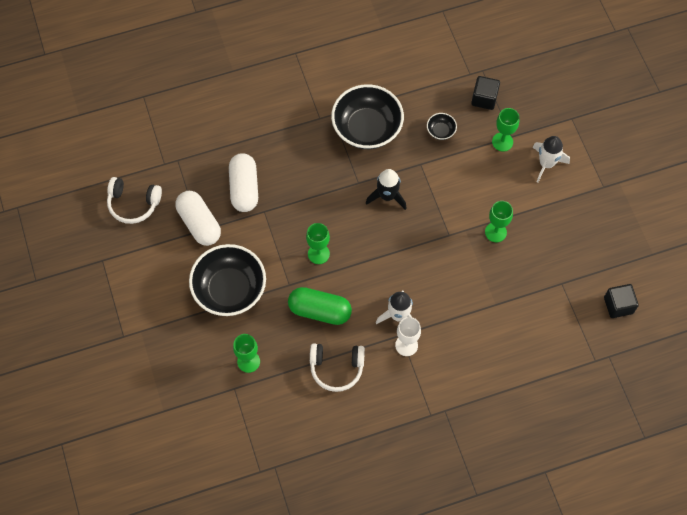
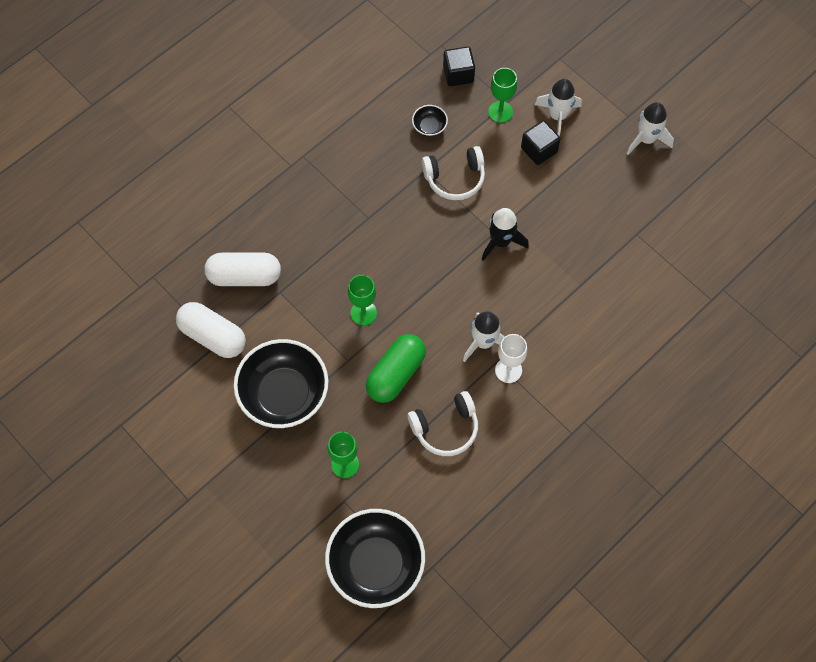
camera: 25 degrees left, 0 degrees up
white headphones [107,177,162,224] -> white headphones moved to [422,146,485,200]
white capsule [229,153,258,212] -> white capsule turned 60 degrees counterclockwise [205,253,281,286]
green capsule [288,287,352,325] -> green capsule turned 45 degrees counterclockwise [366,334,426,403]
black bowl [331,84,404,149] -> black bowl moved to [325,509,425,608]
black rocket [366,169,407,210] -> black rocket moved to [482,208,529,261]
green goblet [485,201,513,242] -> none
black cube [604,284,639,318] -> black cube moved to [521,120,561,165]
none -> white rocket [627,102,674,155]

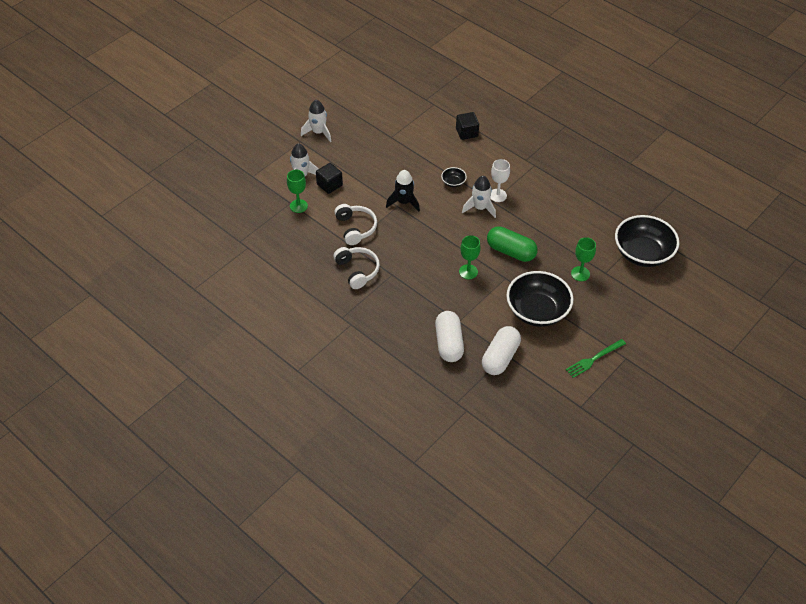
camera: 95 degrees left, 15 degrees down
white headphones [407,391,478,456] -> white headphones moved to [333,247,380,289]
black bowl [412,105,448,137] -> black bowl moved to [441,167,467,187]
black cube [443,47,475,86] -> black cube moved to [456,112,479,140]
none -> green fork [566,339,626,378]

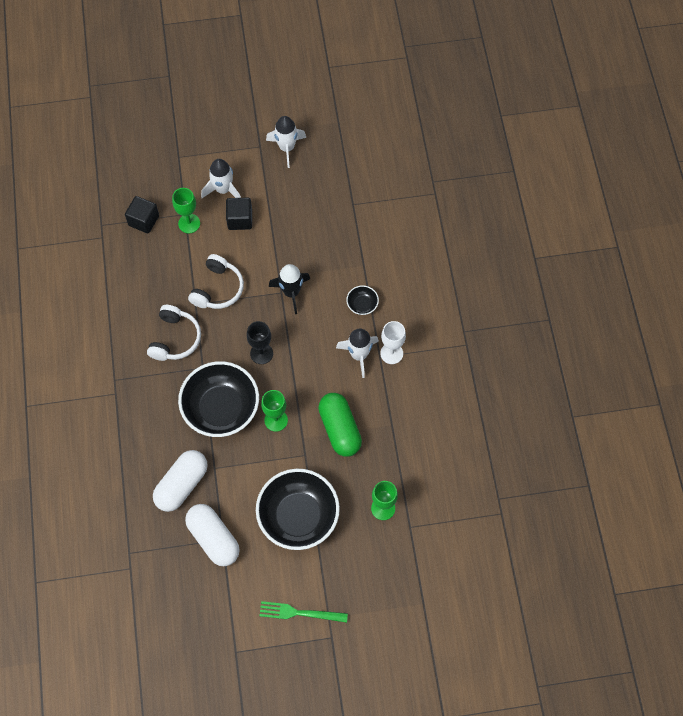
camera: 40 degrees right, 15 degrees up
black cube [456,112,479,140] -> black cube moved to [125,196,159,233]
white capsule [482,326,521,375] -> white capsule turned 75 degrees clockwise [185,504,240,566]
black bowl [615,215,679,267] -> black bowl moved to [178,361,259,437]
none -> black goblet [247,321,273,364]

